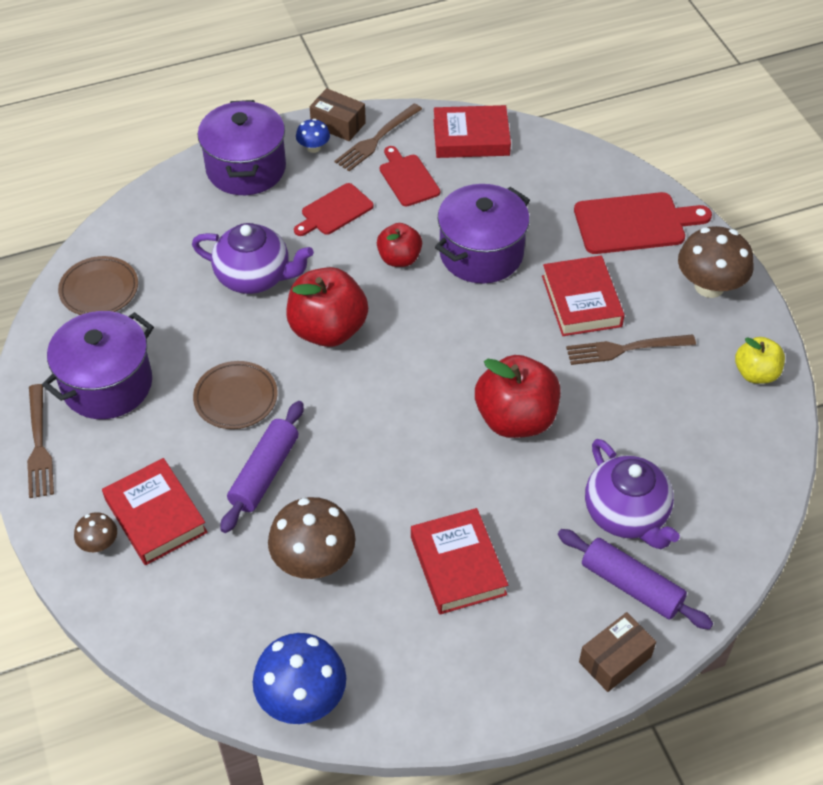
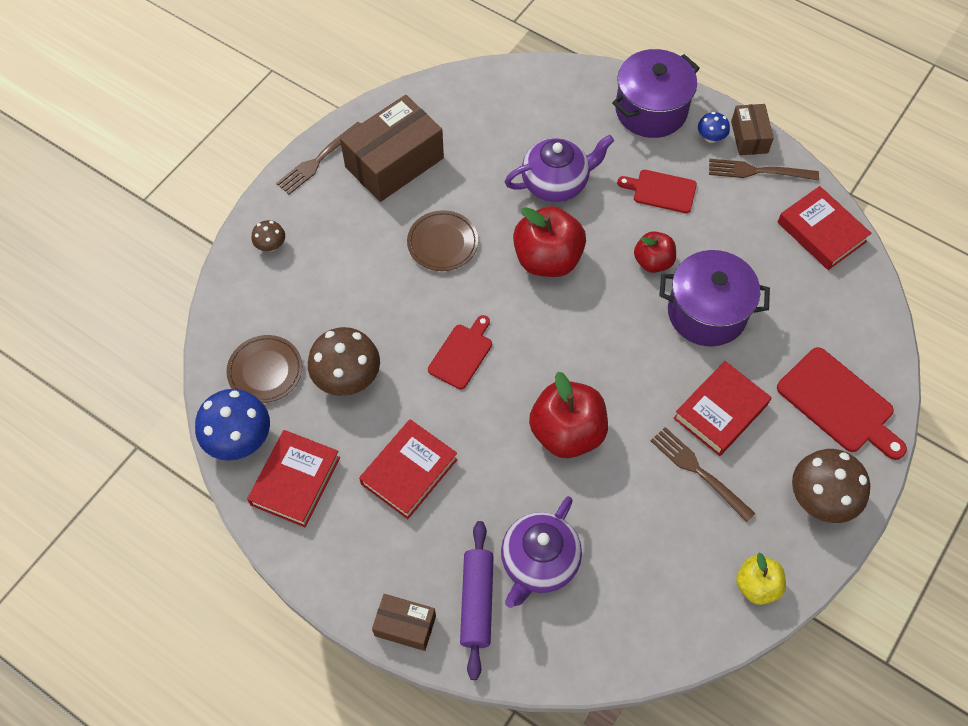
camera: 55 degrees right, 10 degrees up
purple pot [42,311,154,419] -> brown box [340,95,444,202]
brown plate [58,256,138,315] -> brown plate moved to [226,335,303,403]
red book [102,458,208,565] -> red book moved to [247,430,340,527]
purple teapot [192,223,314,294] -> purple teapot turned 90 degrees counterclockwise [505,135,614,202]
purple rolling pin [220,401,304,533] -> none
red cutting board [380,146,440,207] -> red cutting board moved to [428,315,492,390]

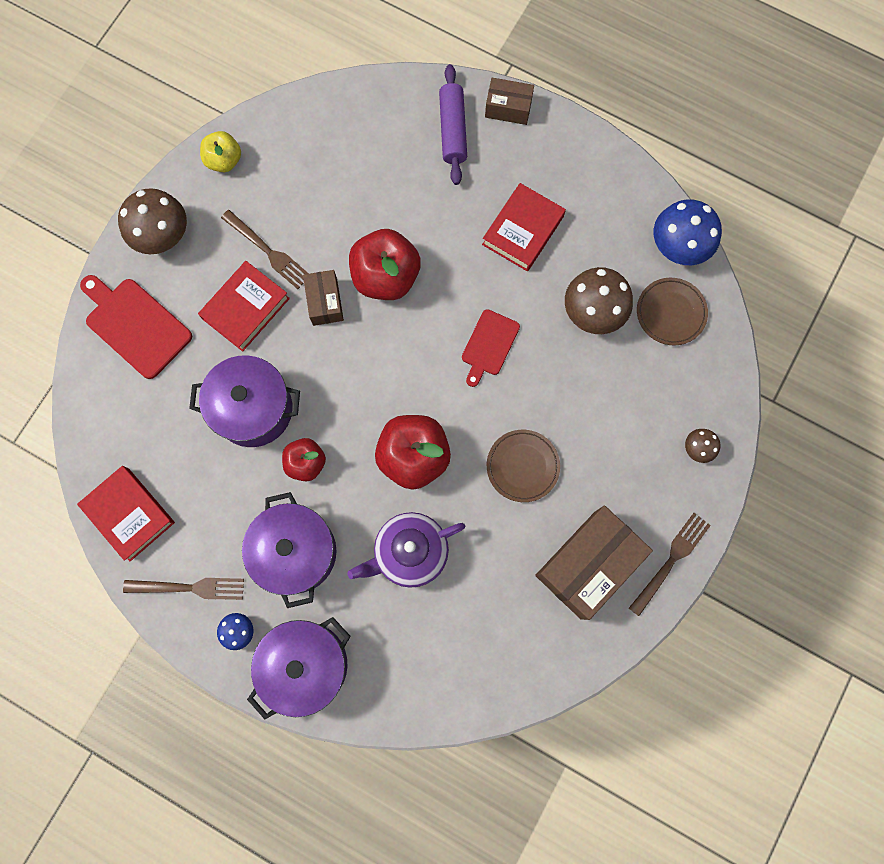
camera: 175 degrees right, 15 degrees up
red book [247,430,340,527] -> none
purple teapot [501,496,582,608] -> none
red cutting board [617,170,697,213] -> purple pot [242,492,337,608]
brown box [731,104,774,155] -> brown box moved to [303,270,344,326]

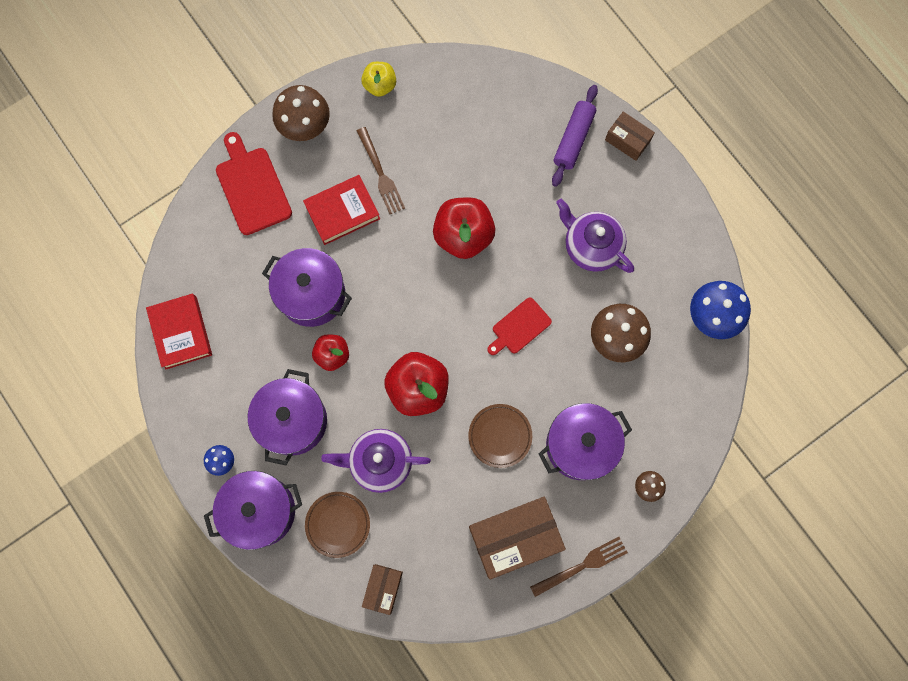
camera: 25 degrees right, 0 degrees up
brown fork [123,578,244,600] -> none
brown box [303,270,344,326] -> brown box moved to [362,564,403,615]
red book [482,183,566,272] -> purple teapot [556,199,634,273]
brown plate [637,278,708,345] -> brown plate moved to [305,492,370,558]
none -> purple pot [539,403,632,480]

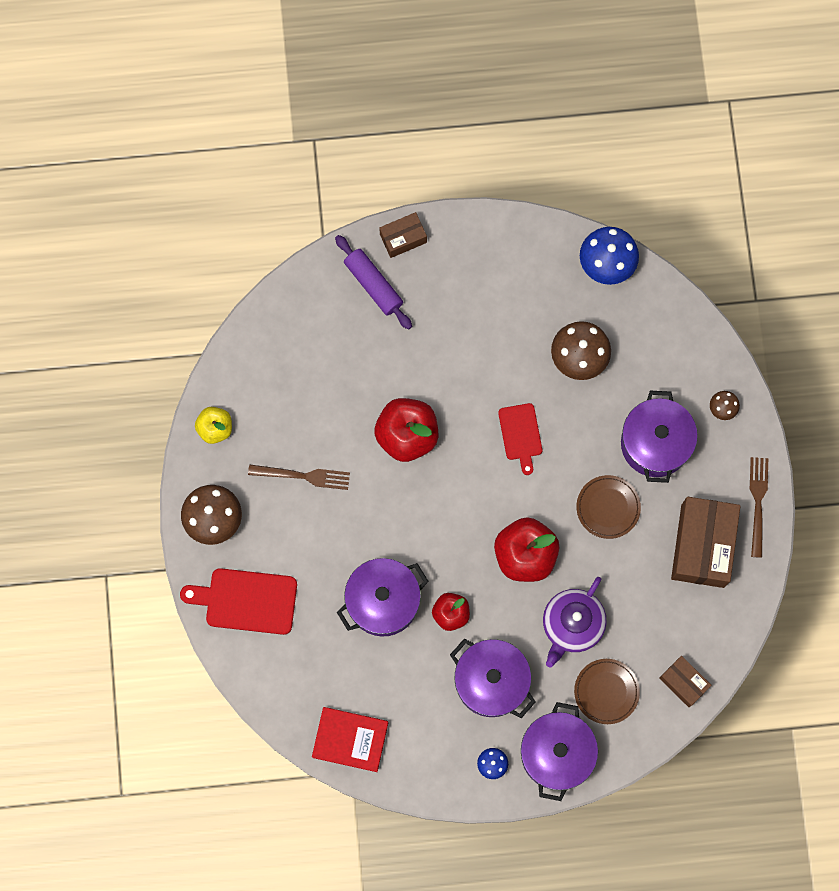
camera: 60 degrees left, 0 degrees up
red book [303,175,380,245] -> none
purple teapot [556,199,634,273] -> none

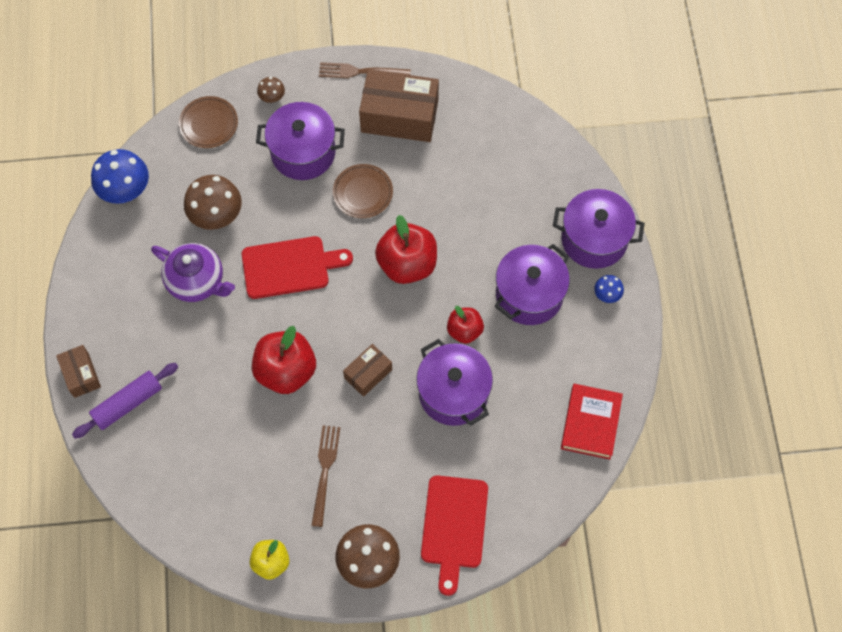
camera: 90 degrees left, 10 degrees down
red cutting board [498,403,542,475] -> red cutting board [242,236,353,299], size x1.58
purple teapot [543,577,607,667] -> purple teapot moved to [151,243,235,302]
brown plate [574,659,640,724] -> brown plate moved to [179,96,238,148]
brown box [659,656,711,707] -> brown box moved to [343,344,392,397]

